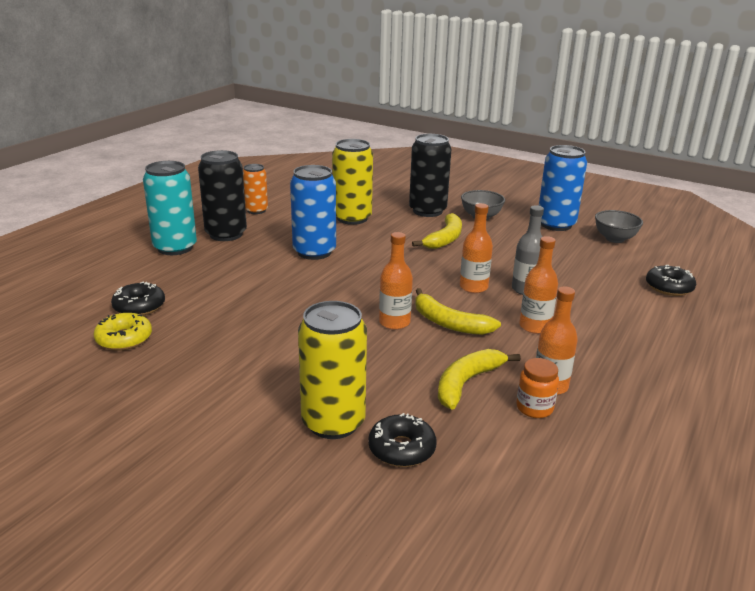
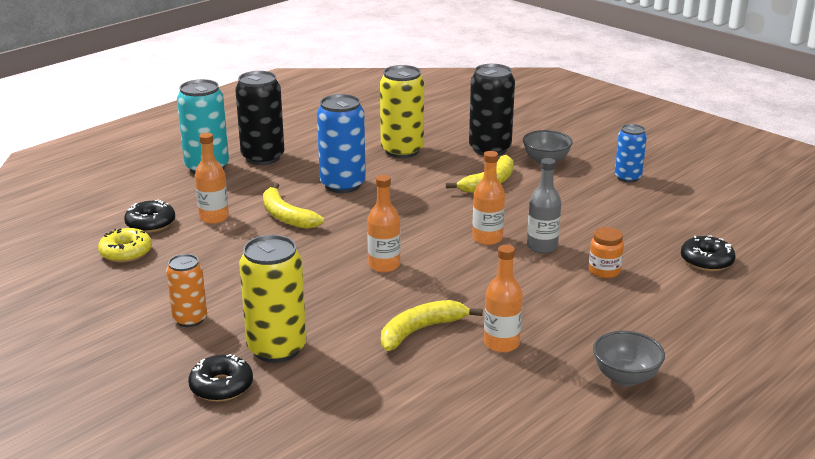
camera: 15 degrees right, 0 degrees up
orange can [243,164,268,214] -> orange can moved to [166,254,207,327]
black donut [368,413,436,467] -> black donut moved to [188,354,253,402]
yellow banana [415,288,501,335] -> yellow banana moved to [263,183,324,229]
orange jar [516,358,559,418] -> orange jar moved to [589,227,624,278]
orange bottle [519,236,558,334] -> orange bottle moved to [195,132,229,224]
blue can [539,145,587,231] -> blue can [615,124,647,183], size x0.60
grey bowl [595,210,643,243] -> grey bowl moved to [593,331,665,386]

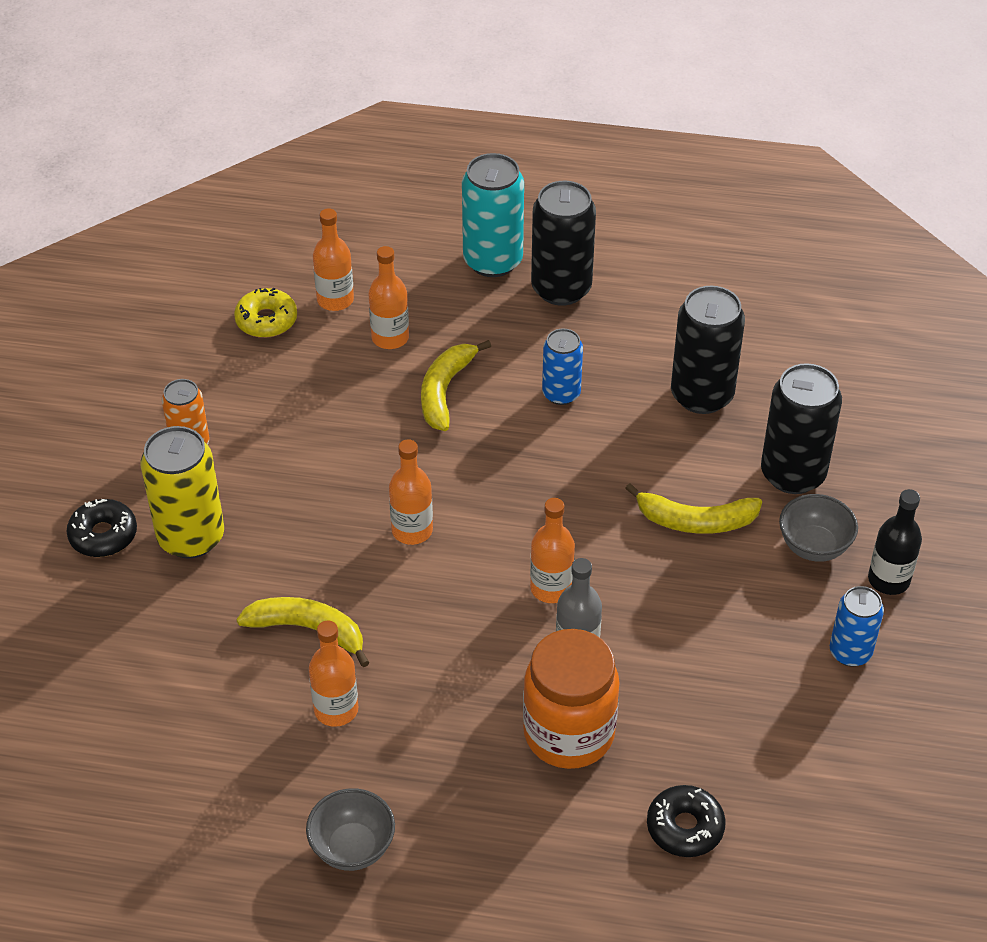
camera: 55 degrees right, 20 degrees up
black donut [124,200,175,233] -> orange bottle [313,208,354,311]
blue can [317,94,366,193] -> blue can [542,328,583,405], size x0.60
yellow can [380,65,424,158] -> black can [671,286,745,414]
orange jar [589,227,624,278] -> orange jar [523,629,619,769], size x2.04
none -> black bottle [868,489,922,595]

